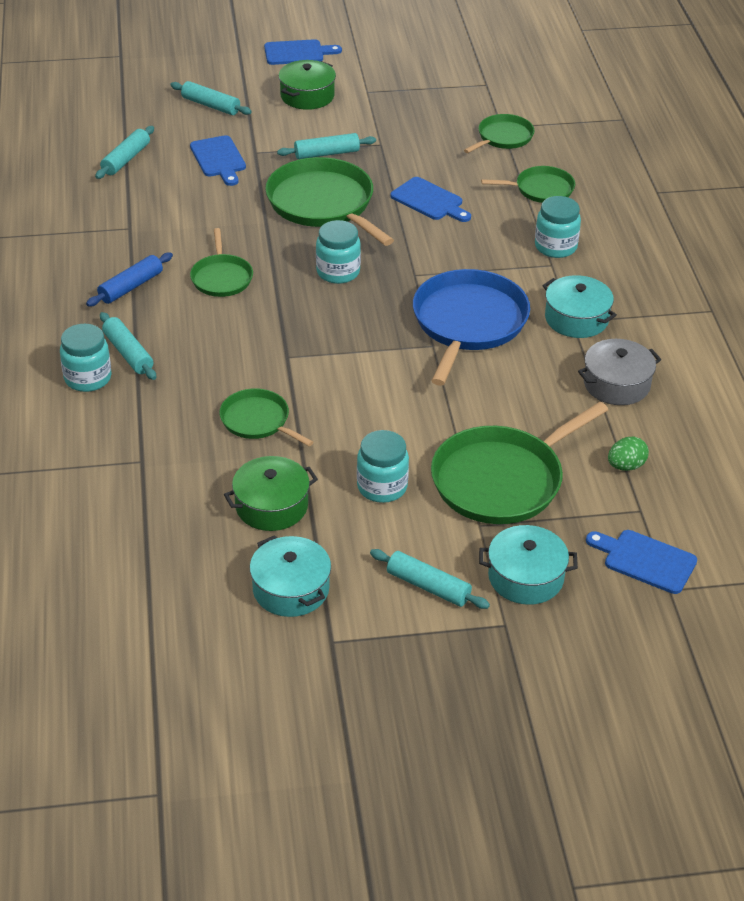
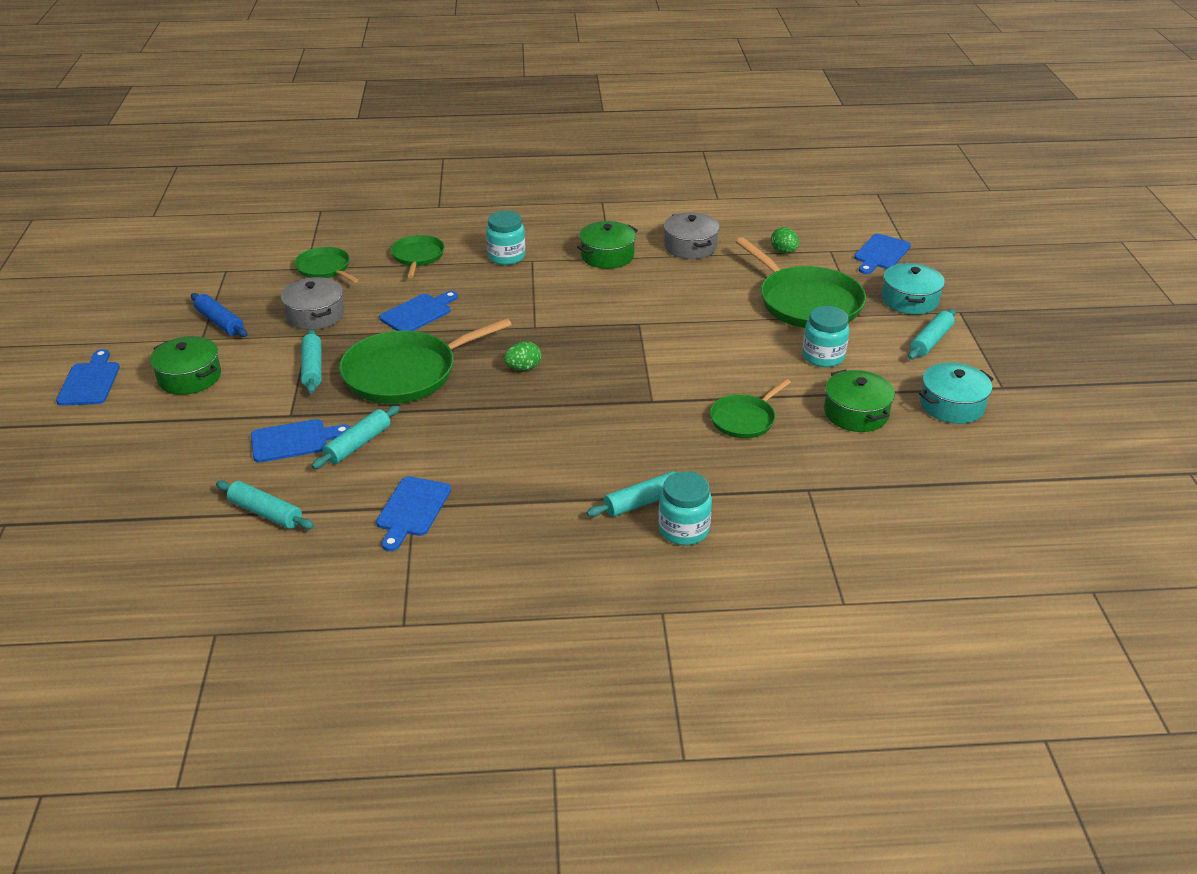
camera: 85 degrees left, 5 degrees down
blue rolling pin [86,253,173,307] -> blue rolling pin moved to [191,293,248,337]
turquoise rolling pin [170,81,252,115] -> turquoise rolling pin moved to [312,405,400,469]
green pan [190,228,253,297] -> none
turquoise jar [316,220,361,284] -> green egg [504,341,541,371]
blue pan [413,269,530,386] -> none
turquoise pot [542,275,617,338] -> green pot [577,221,638,269]
none -> grey pot [281,277,344,330]
none -> blue cutting board [376,476,451,551]

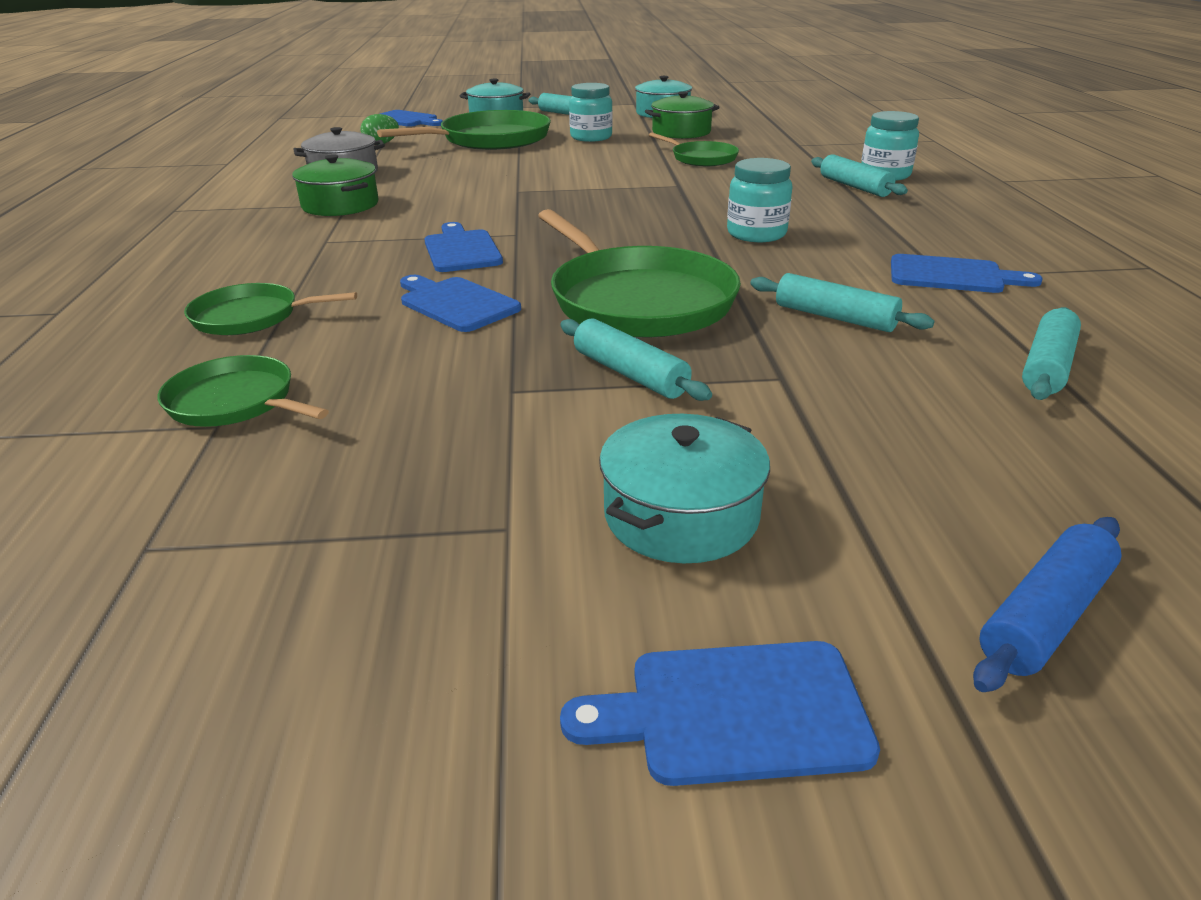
camera: 90 degrees left, 5 degrees down
green pot [150,336,221,395] -> turquoise pot [599,414,770,563]
blue rolling pin [191,293,248,337] -> blue rolling pin moved to [973,517,1122,692]
blue cutting board [251,419,350,463] -> blue cutting board moved to [424,222,503,272]
grey pot [281,277,344,330] -> none
green pan [294,247,359,283] -> green pan turned 75 degrees clockwise [157,355,329,427]
turquoise rolling pin [301,329,322,394] -> turquoise rolling pin turned 60 degrees clockwise [560,319,712,401]
turquoise jar [486,211,526,265] -> turquoise jar moved to [727,158,792,242]
green egg [504,341,541,371] -> none

